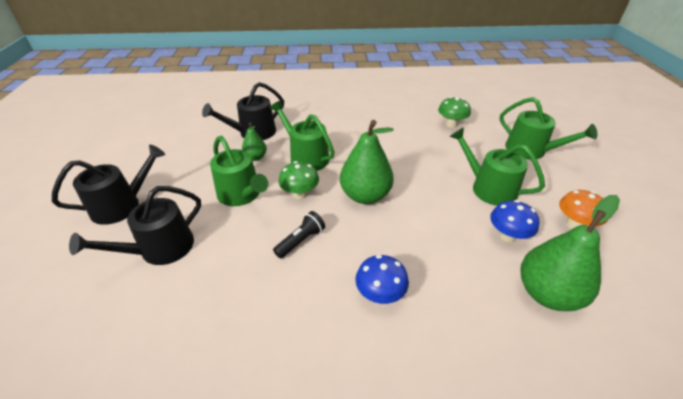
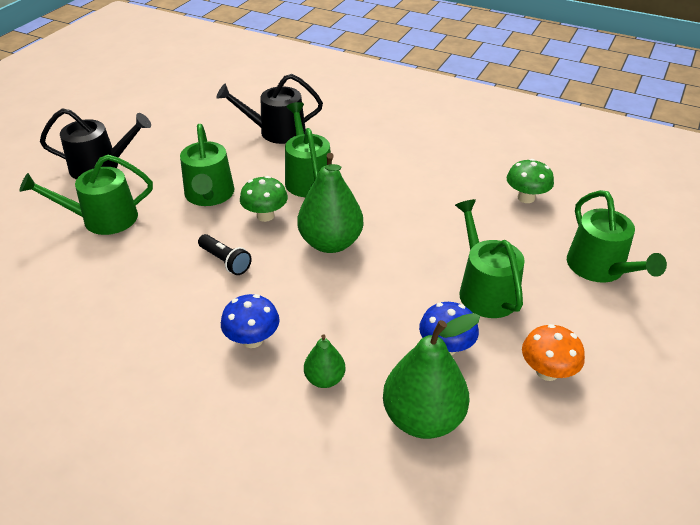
camera: 30 degrees right, 0 degrees up
black watering can [69,186,201,265] -> green watering can [19,155,153,235]
green pear [242,123,267,161] -> green pear moved to [304,334,345,388]
black flashlight [273,211,325,258] -> black flashlight turned 60 degrees clockwise [198,234,252,275]

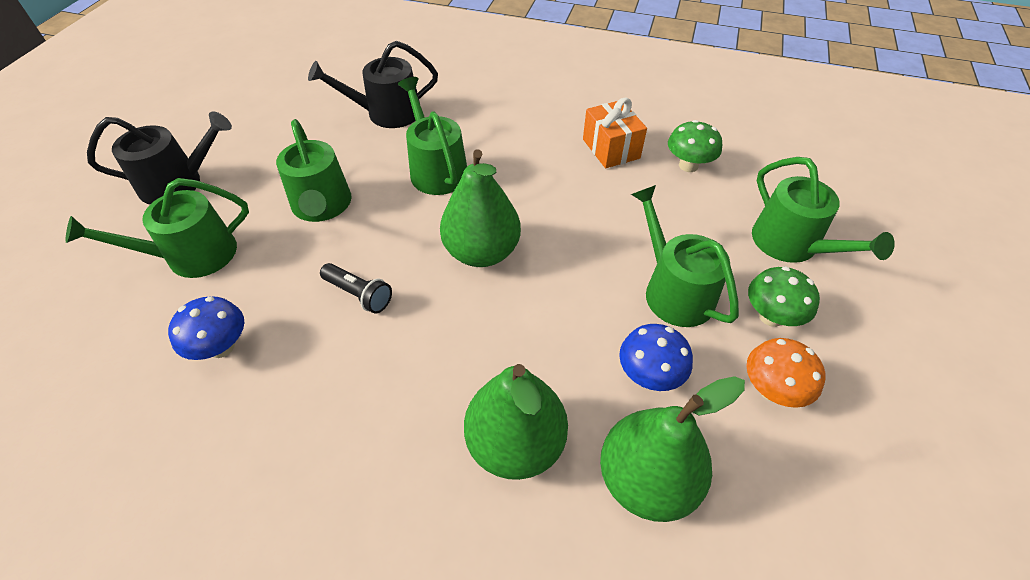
camera: 10 degrees left, 10 degrees up
blue mushroom [221,294,280,348] -> blue mushroom moved to [168,296,244,360]
green mushroom [240,176,288,222] -> green mushroom moved to [748,266,820,327]
green pear [304,334,345,388] -> green pear [464,364,568,480], size x1.91
none -> orange gift [583,98,647,168]

